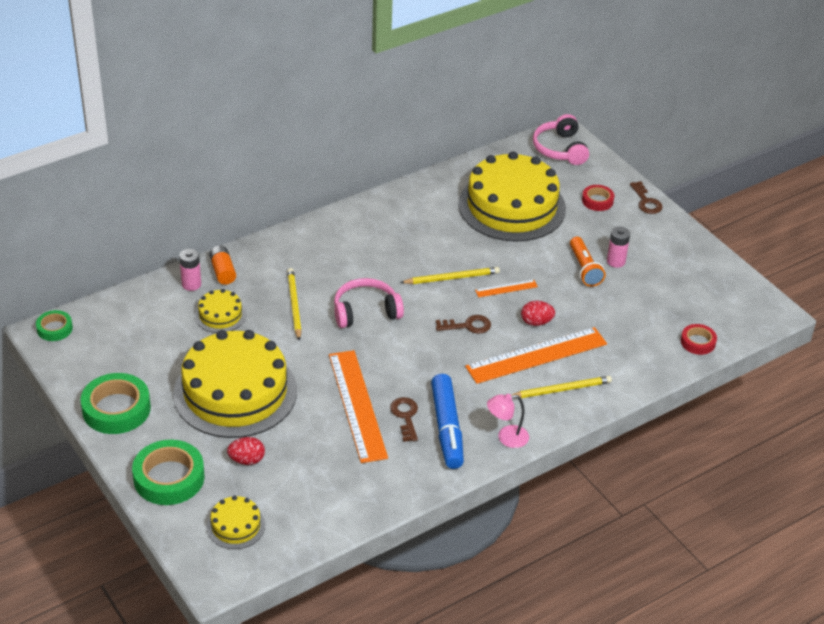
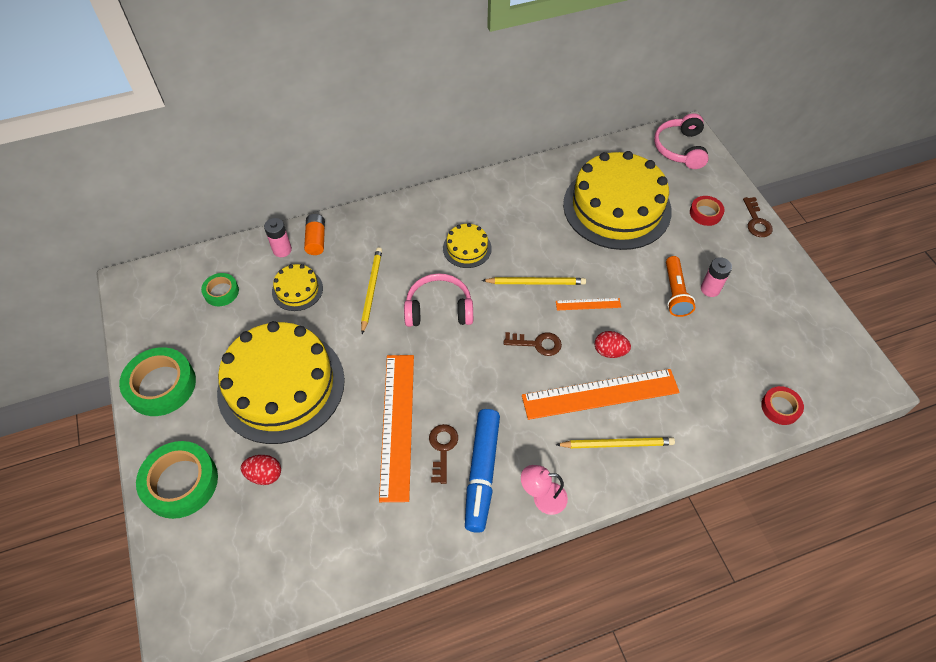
camera: 15 degrees right, 15 degrees up
green tape [36,310,73,341] -> green tape moved to [201,273,239,306]
yellow cake [207,496,265,549] -> yellow cake moved to [443,223,492,268]

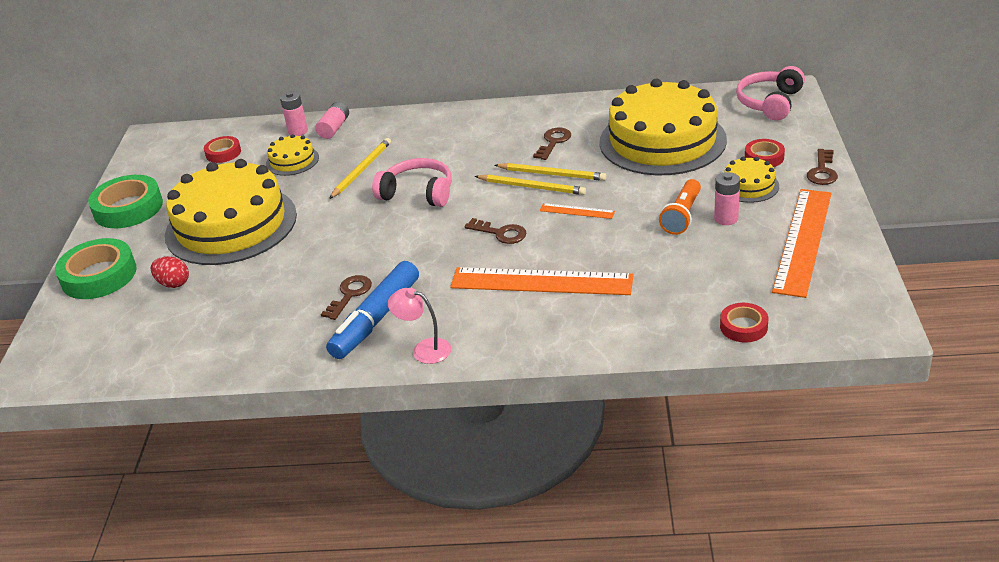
camera: 25 degrees right, 20 degrees down
green tape [201,273,239,306] -> red tape [204,136,241,163]
orange battery [304,214,325,255] -> pink battery [315,102,349,139]
orange ruler [379,355,414,502] -> orange ruler moved to [772,189,832,298]
yellow cake [443,223,492,268] -> yellow cake moved to [725,157,779,203]
yellow pencil [556,437,675,448] -> yellow pencil moved to [495,163,607,181]
red egg [595,331,631,358] -> none
none -> brown key [533,128,571,160]

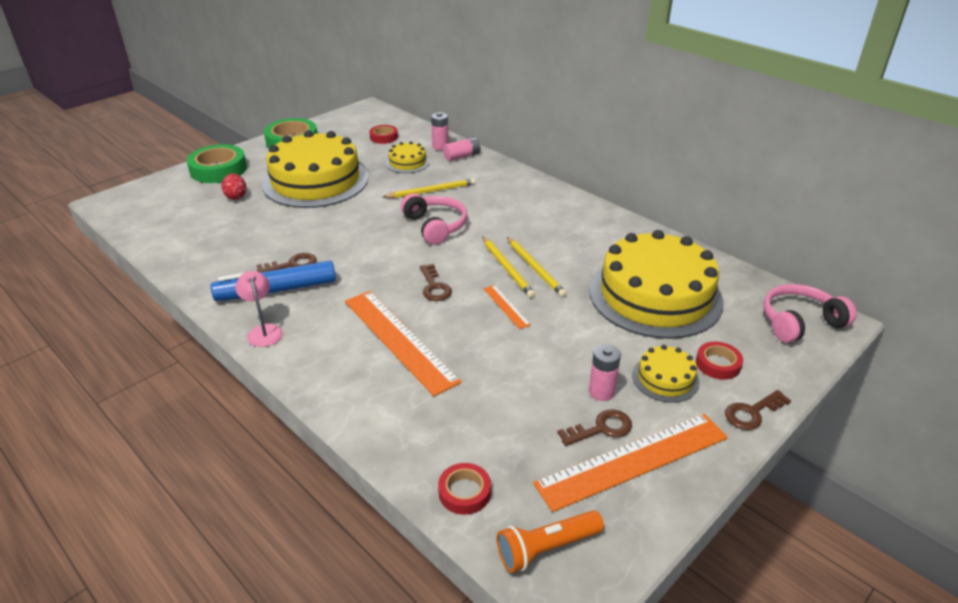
camera: 40 degrees right, 0 degrees up
brown key [533,128,571,160] -> brown key moved to [557,409,632,446]
orange flashlight [659,179,701,235] -> orange flashlight moved to [497,510,604,573]

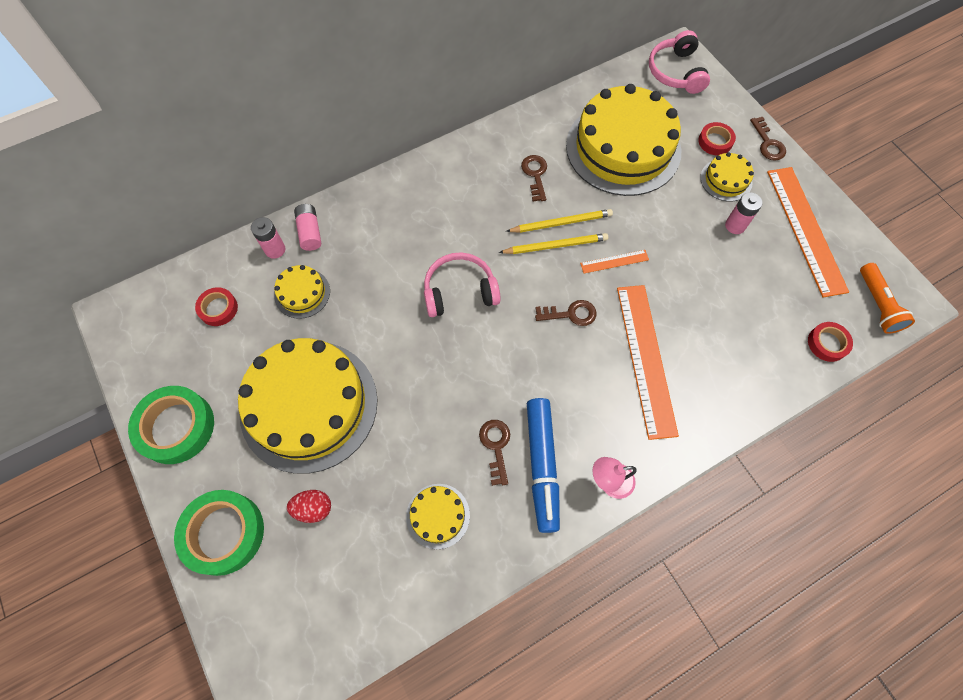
camera: 75 degrees left, 30 degrees up
orange ruler [345,291,461,396] -> orange ruler turned 75 degrees counterclockwise [617,285,679,440]
yellow pencil [383,178,476,198] -> none
brown key [557,409,632,446] -> brown key moved to [521,155,547,202]
none -> yellow cake [406,484,470,549]

